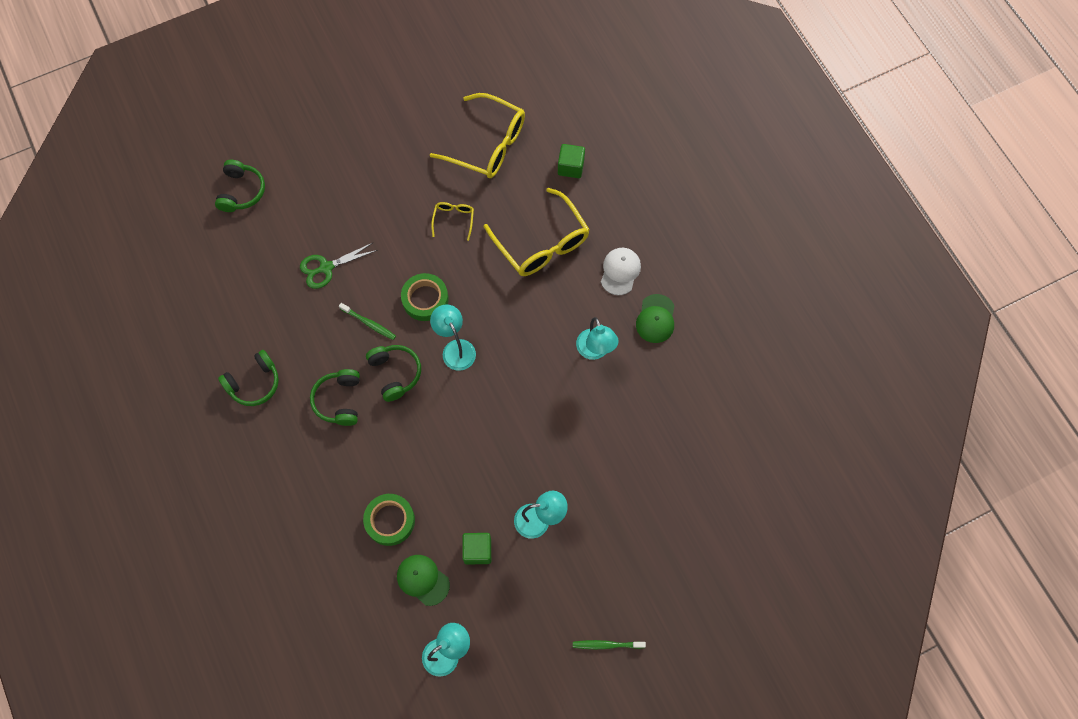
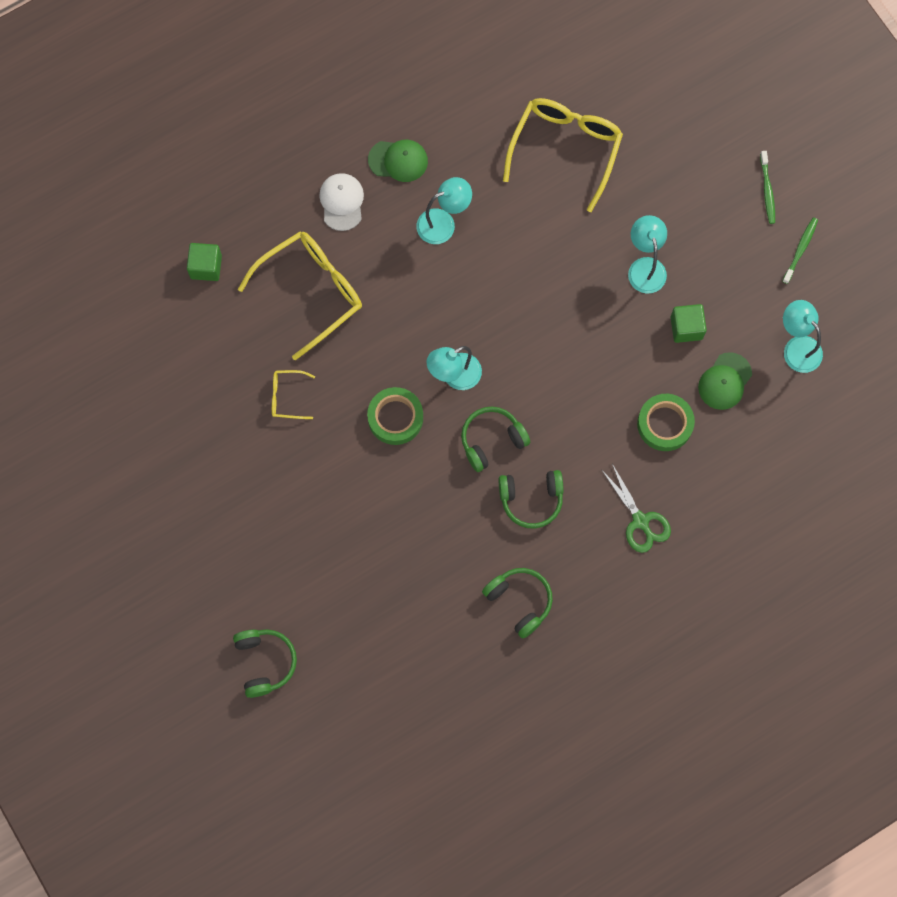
camera: 95 degrees left, 5 degrees up
green headphones [215,160,265,212] -> green headphones turned 75 degrees clockwise [233,629,297,698]
green scissors [300,242,377,289] -> green scissors moved to [601,464,671,553]
green toothbrush [339,303,396,340] -> green toothbrush moved to [782,217,818,284]
yellow glasses [430,93,525,178] -> yellow glasses moved to [503,98,623,212]
white cap [601,248,641,295] -> white cap turned 75 degrees clockwise [319,173,364,231]

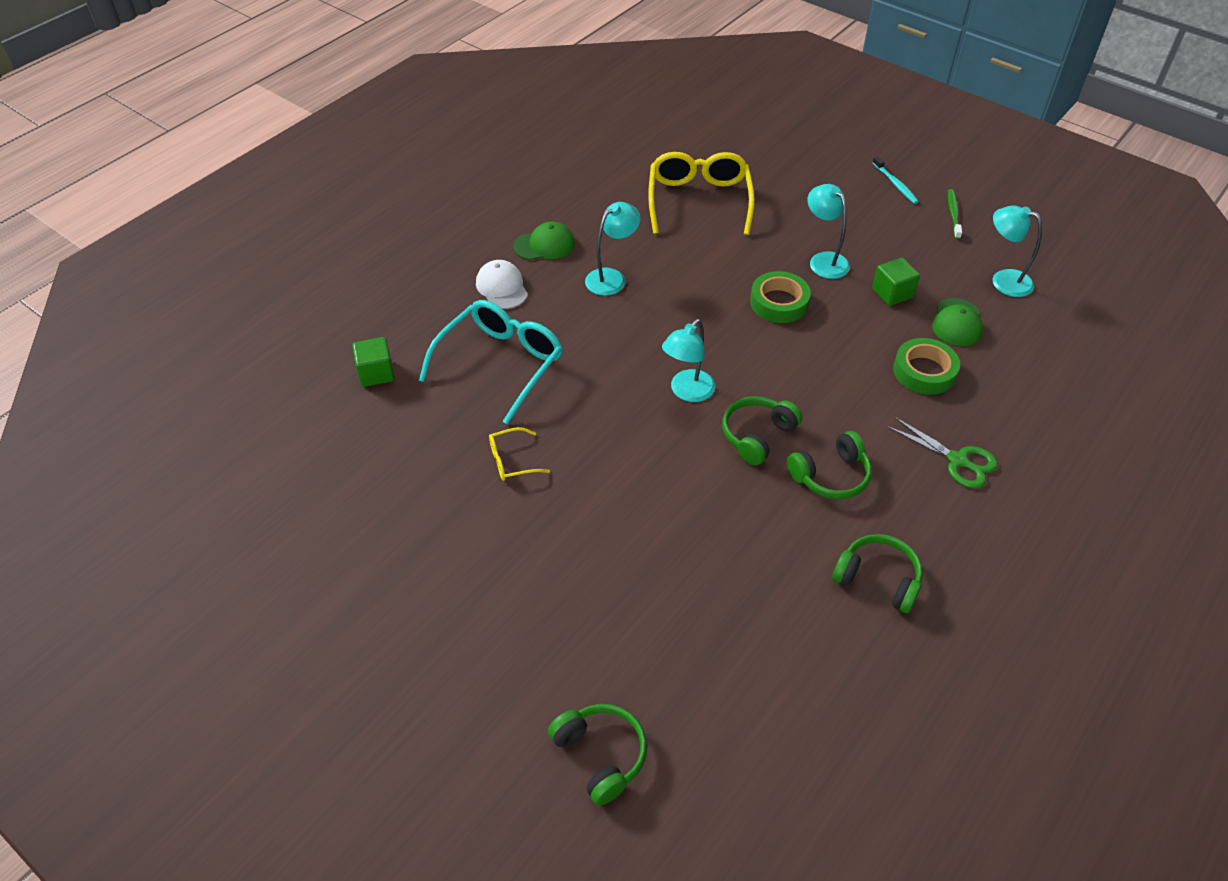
camera: 20 degrees left, 25 degrees down
yellow glasses [238,231,362,360] -> turquoise glasses [419,300,563,425]
green tape [367,387,423,445] -> green tape moved to [750,271,811,323]
green toothbrush [760,151,775,224] -> turquoise toothbrush [873,156,919,204]

